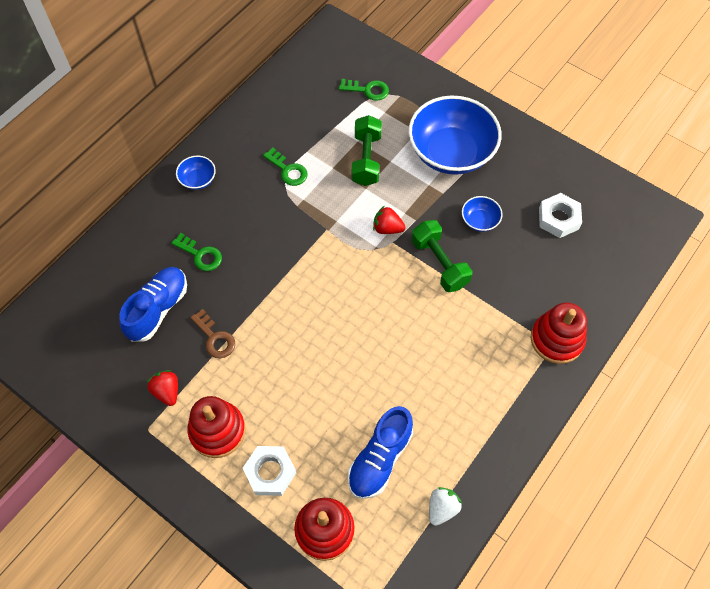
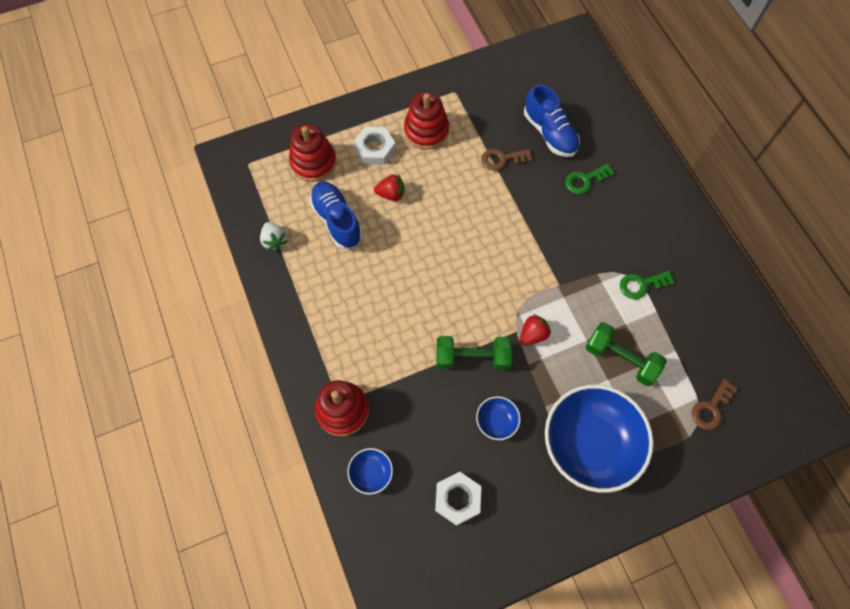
camera: 120 degrees right, 5 degrees up
red strawberry [147,370,178,406] -> red strawberry moved to [374,175,404,201]
blue bowl [176,156,216,190] -> blue bowl moved to [347,448,393,495]
green key [339,79,389,101] -> brown key [692,379,738,430]

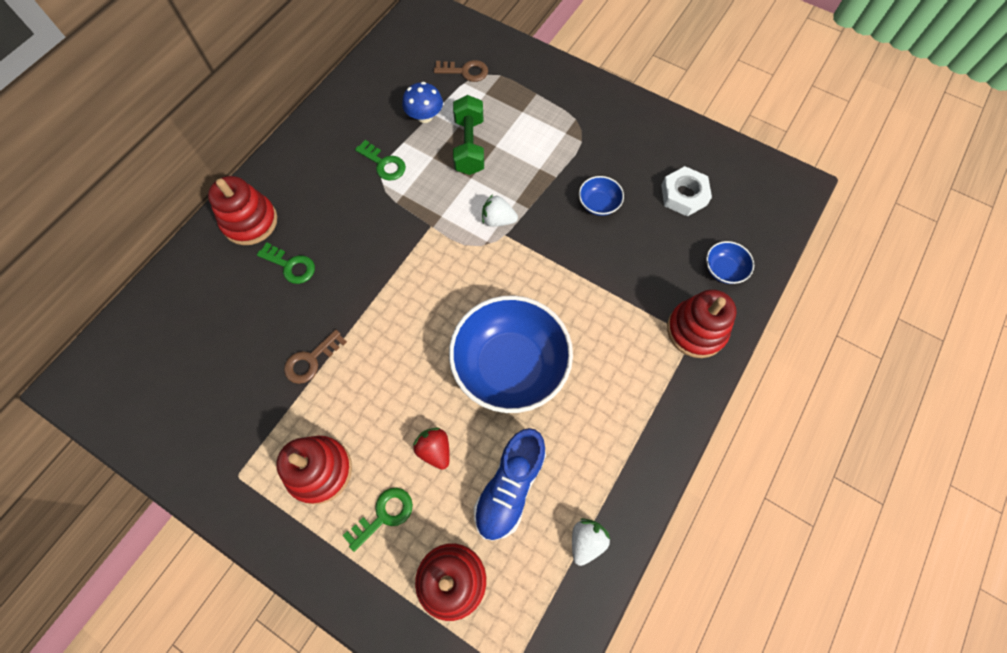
camera: 125 degrees left, 0 degrees up
white nut [353,127,396,165] -> green key [342,487,413,552]
green dumbbell [437,336,512,370] -> none
brown key [481,149,532,171] -> brown key turned 90 degrees clockwise [284,329,347,384]
red strawberry [520,314,551,346] -> white strawberry [482,194,518,227]
blue shoe [524,84,580,157] -> none
blue bowl [545,385,653,493] -> blue bowl moved to [449,296,573,413]
none -> red stacking toy [208,176,277,245]
none -> blue mushroom [402,82,443,123]

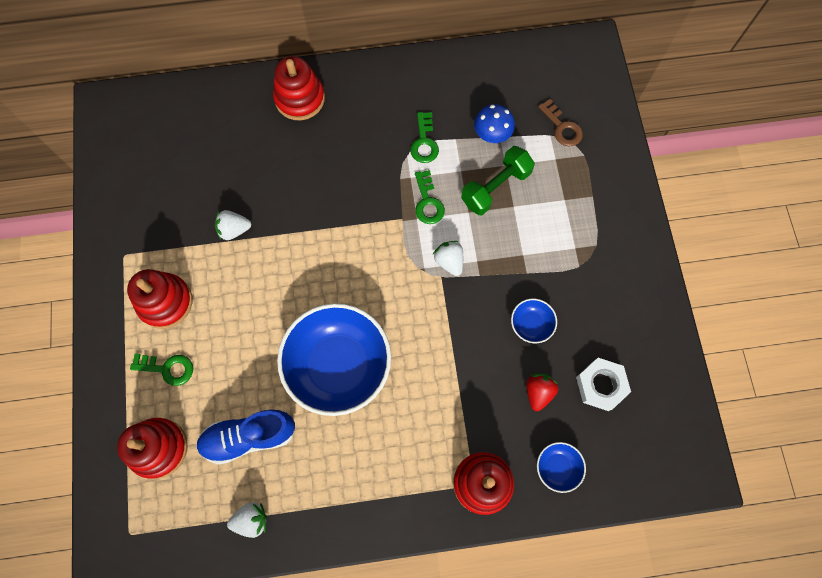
camera: 50 degrees right, 5 degrees up
green key [257,242,315,284] -> green key moved to [415,170,445,224]
brown key [284,329,347,384] -> white strawberry [215,210,251,240]
red strawberry [413,427,450,470] -> red strawberry moved to [526,374,558,411]

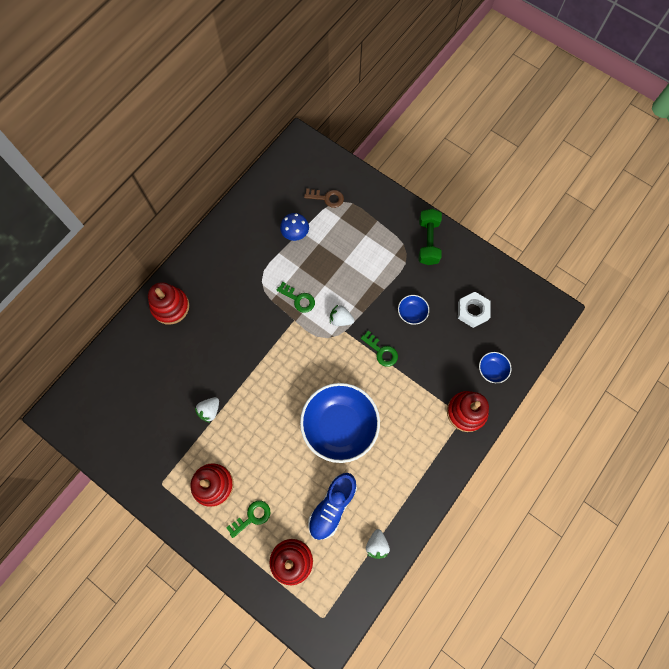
camera: 45 degrees left, 0 degrees up
white strawberry [227,502,267,538] -> white strawberry turned 150 degrees clockwise [366,529,390,559]
green key [410,112,439,163] -> green key moved to [361,331,398,367]
green dumbbell [461,146,535,215] -> green dumbbell moved to [419,209,442,265]
red strawberry [526,374,558,411] -> none

